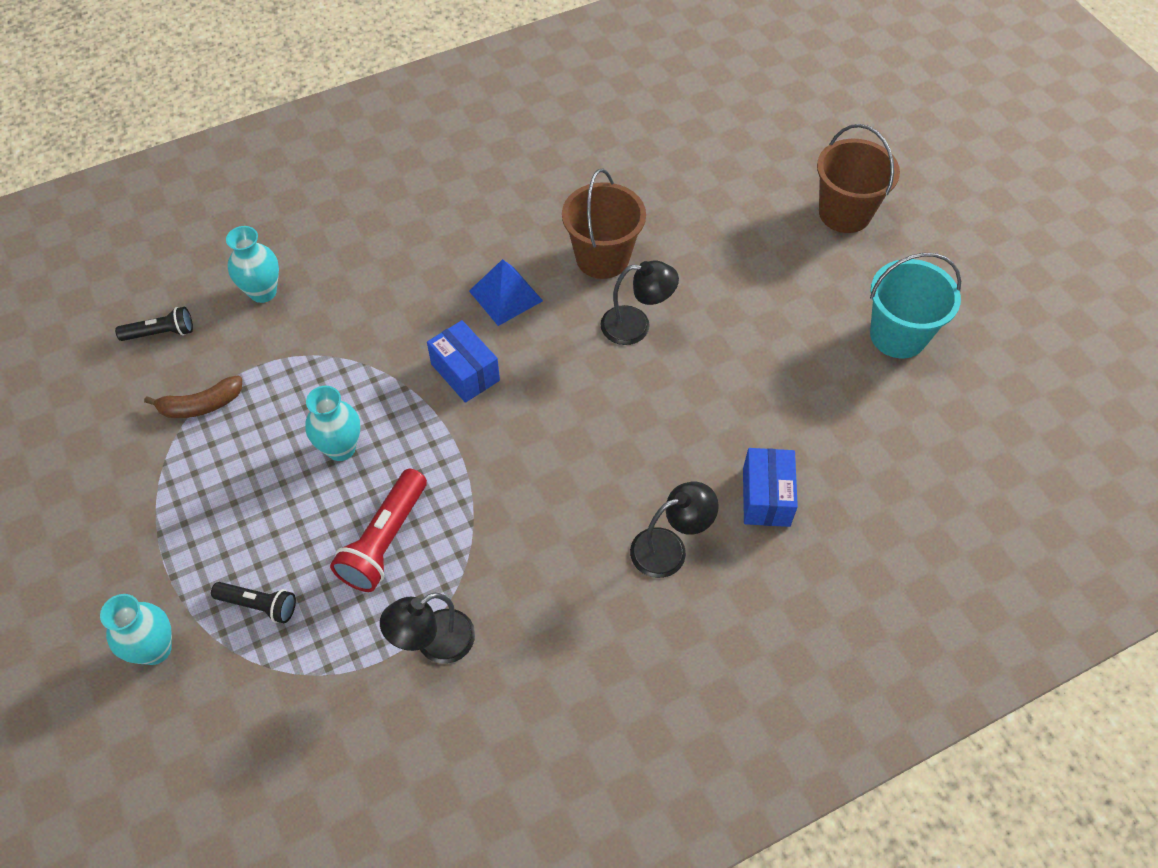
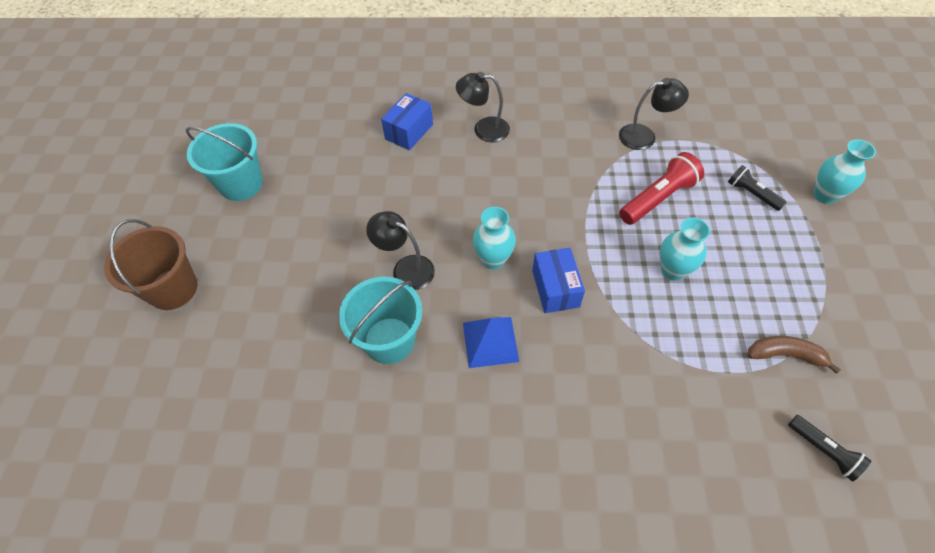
camera: 150 degrees left, 0 degrees up
black flashlight [115,307,193,341] -> black flashlight turned 150 degrees counterclockwise [788,415,871,482]
turquoise vase [226,226,279,303] -> turquoise vase moved to [473,207,516,269]
brown bucket [562,169,646,279] -> turquoise bucket [339,277,422,364]

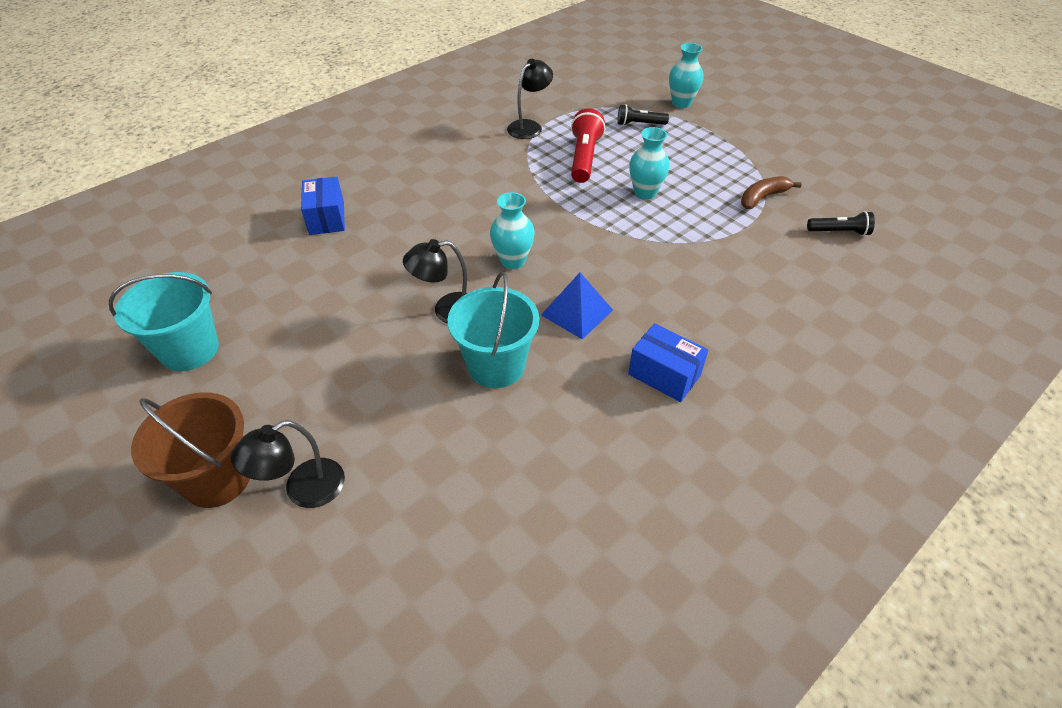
camera: 45 degrees left, 10 degrees down
black lamp [456,72,510,143] -> black lamp moved to [231,420,345,508]
blue box [532,248,585,313] -> blue box moved to [628,323,708,402]

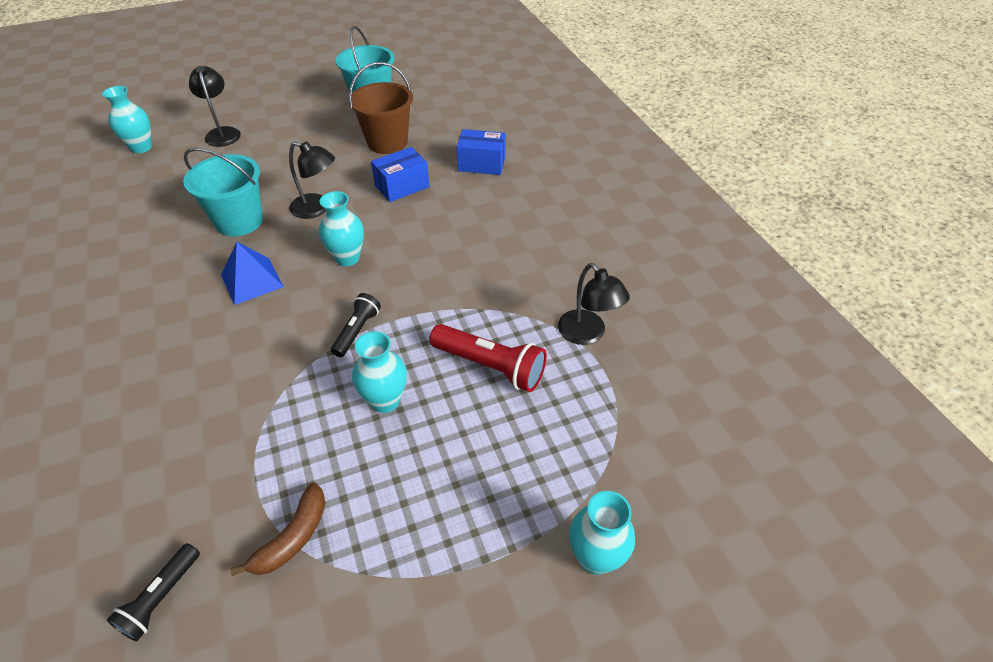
camera: 110 degrees right, 0 degrees up
brown bucket [131,393,250,508] -> brown bucket moved to [349,62,413,154]
black lamp [403,239,467,324] -> black lamp turned 105 degrees clockwise [289,141,335,219]
black flashlight [617,104,669,126] -> black flashlight moved to [331,293,381,357]
blue box [628,323,708,402] -> blue box moved to [371,147,430,202]
brown banana [741,176,802,209] -> brown banana turned 45 degrees clockwise [230,482,326,576]
none -> turquoise vase [102,86,152,153]

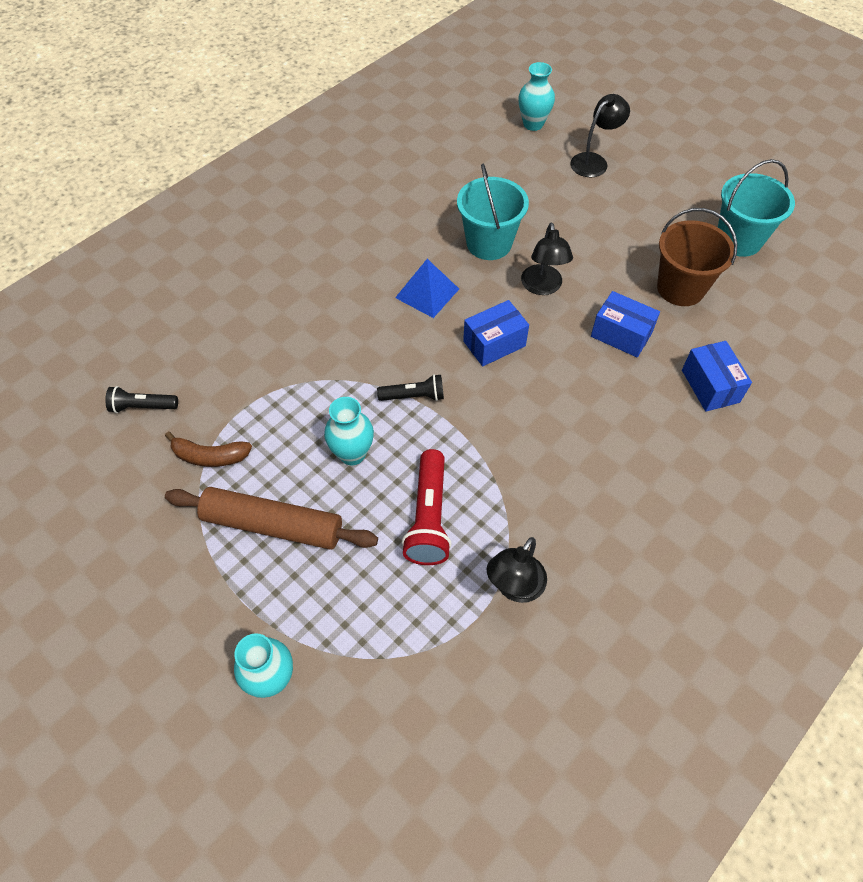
camera: 65 degrees right, 10 degrees up
turquoise vase [319,191,364,266] -> blue box [463,300,529,366]
none -> brown rolling pin [165,487,378,550]

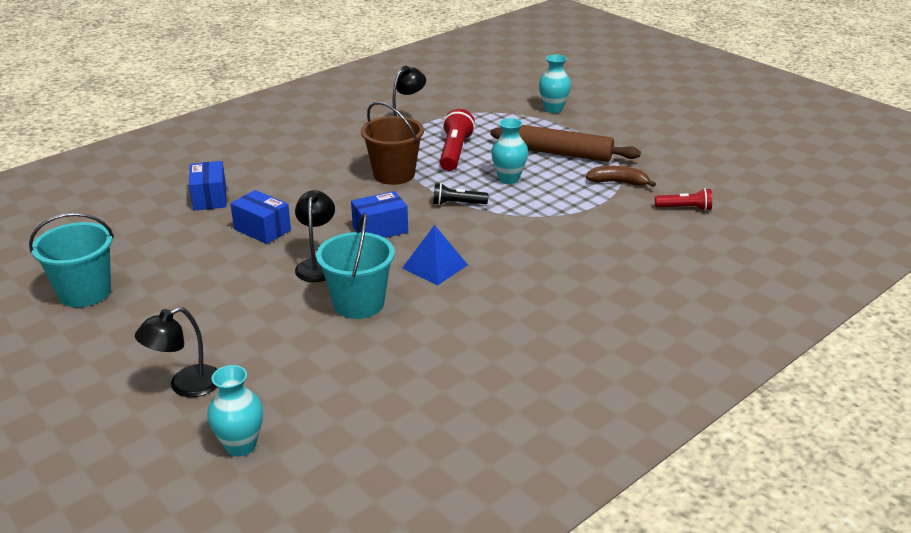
camera: 175 degrees left, 25 degrees down
black flashlight [105,386,178,413] -> red flashlight [655,188,712,211]
brown bucket [657,208,737,306] -> brown bucket moved to [361,102,424,185]

